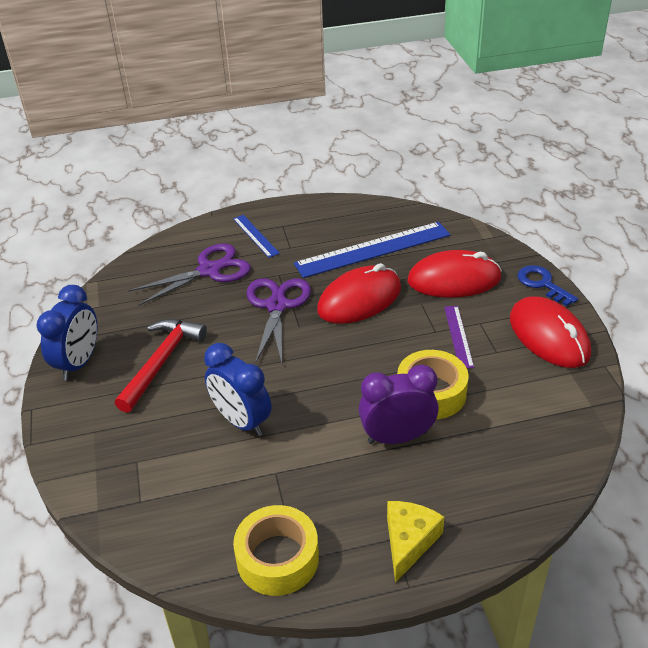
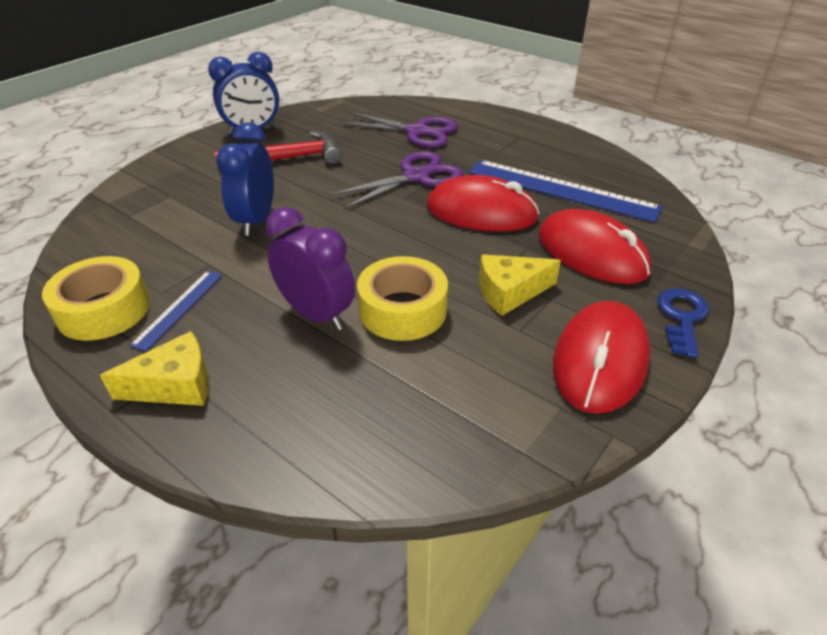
camera: 50 degrees right, 0 degrees up
blue ruler [233,215,280,258] -> blue ruler moved to [129,271,222,351]
purple ruler [444,306,474,368] -> yellow cheese [479,254,561,316]

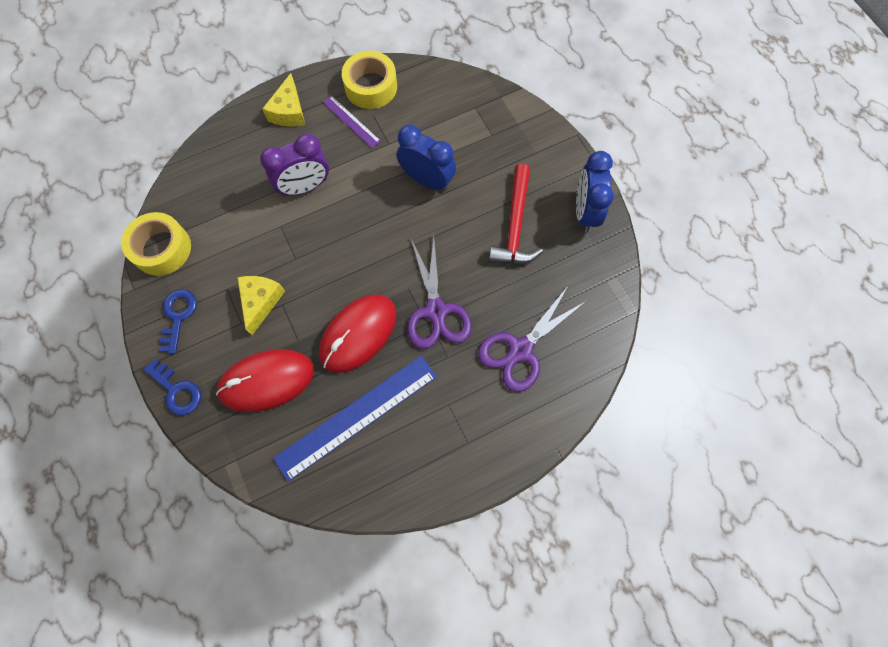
camera: 115 degrees right, 30 degrees up
blue ruler [129,271,222,351] -> purple ruler [323,95,381,148]
yellow tape [357,256,448,341] -> yellow tape moved to [121,212,191,276]
red mouse [553,301,650,414] -> blue key [160,289,197,354]

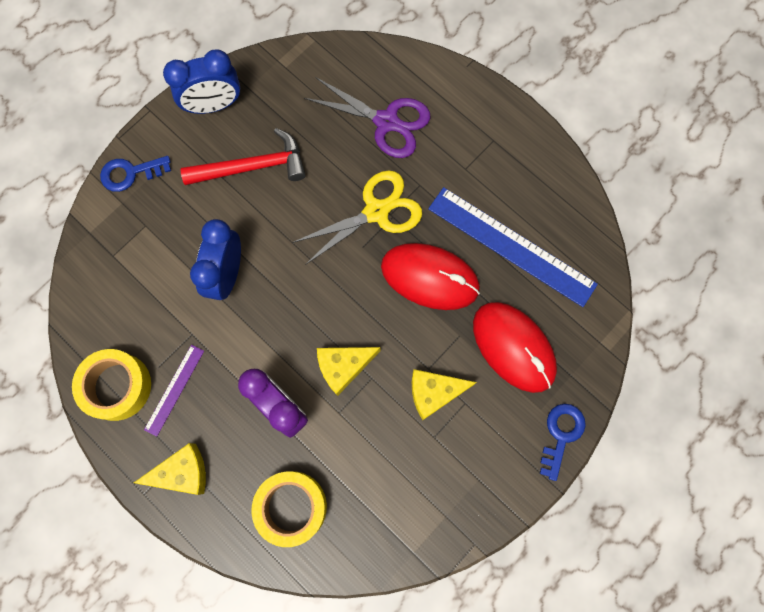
camera: 110 degrees left, 5 degrees up
yellow tape [121,212,191,276] -> yellow tape moved to [251,471,327,547]
blue key [160,289,197,354] -> blue key moved to [100,156,171,192]
purple scissors [407,236,472,349] -> yellow scissors [292,170,422,265]
none -> yellow cheese [317,347,380,396]

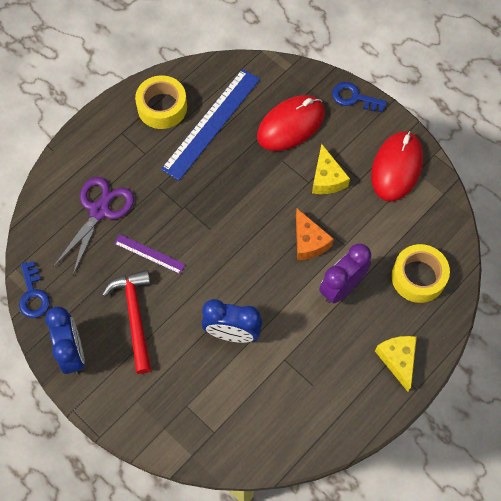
camera: 90 degrees left, 10 degrees down
yellow tape [72,349,151,421] -> yellow tape moved to [135,75,187,129]
blue key [100,156,171,192] -> blue key moved to [19,261,50,318]
purple ruler [144,345,204,437] -> purple ruler moved to [114,234,186,274]
yellow scissors [292,170,422,265] -> none
yellow cheese [317,347,380,396] -> orange cheese [296,209,334,260]
red mouse [381,243,480,310] -> red mouse moved to [371,131,423,202]

